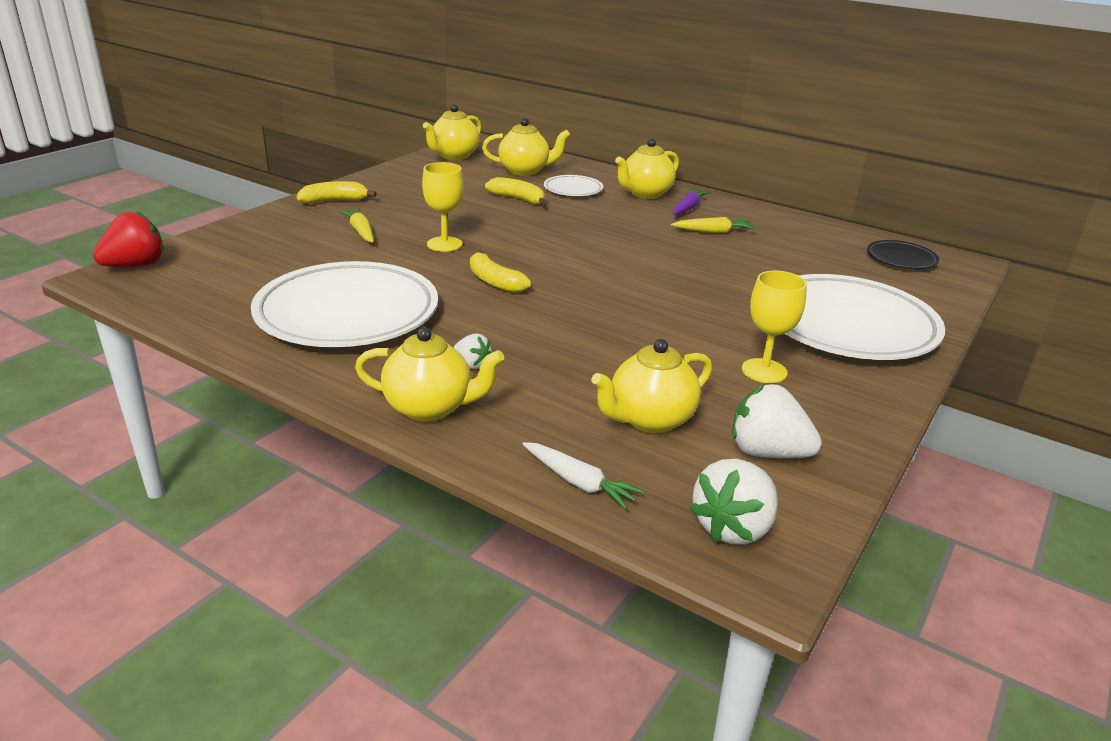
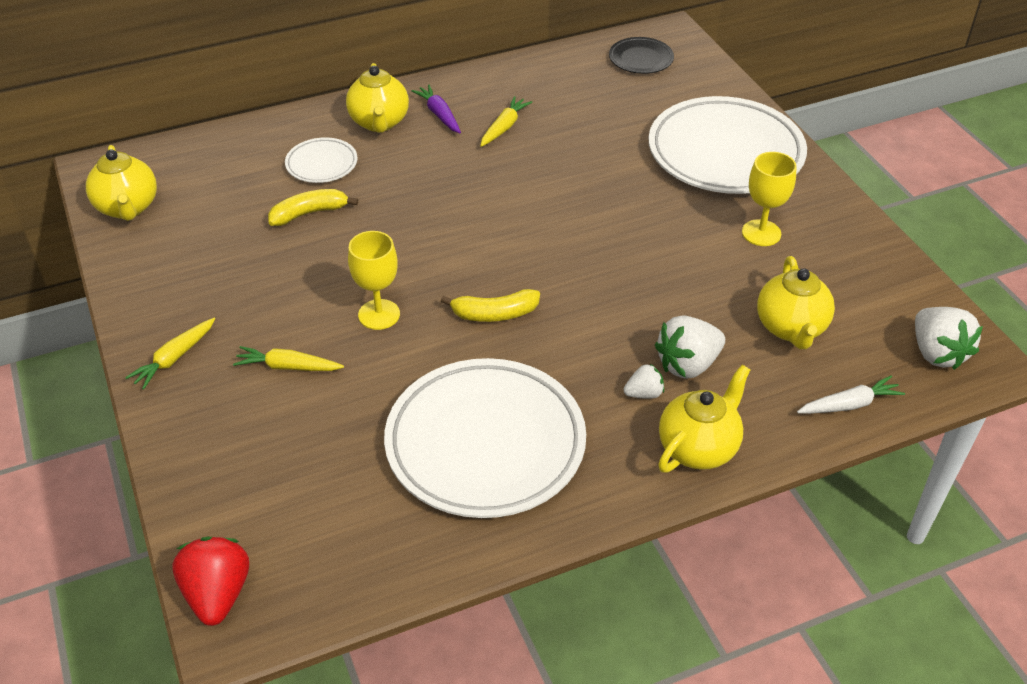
camera: 55 degrees left, 15 degrees up
yellow banana [297,181,377,204] -> yellow carrot [125,318,215,390]
yellow teapot [482,118,570,176] -> none
white strawberry [732,384,822,458] -> white strawberry moved to [655,315,725,379]

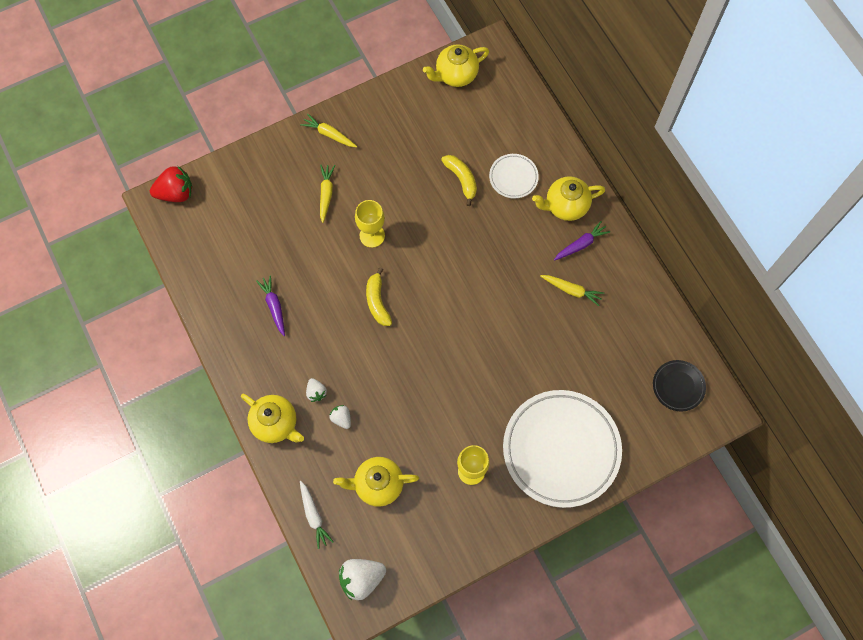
camera: 85 degrees right, 25 degrees up
white plate [384,358,586,518] -> purple carrot [256,275,285,336]
white strawberry [655,315,725,379] -> white strawberry [330,405,351,429], size x0.55

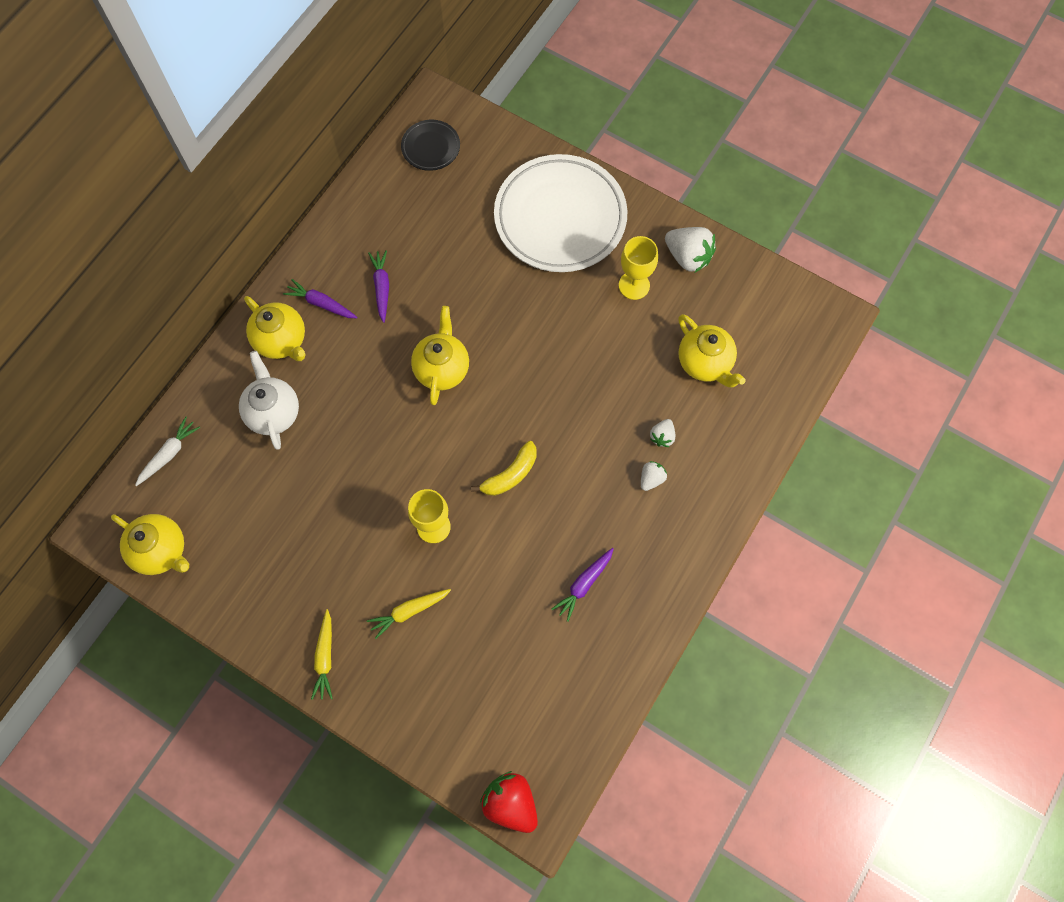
camera: 120 degrees left, 0 degrees up
yellow teapot [241,394,304,443] -> yellow teapot moved to [411,306,469,405]
white carrot [300,481,333,549] -> white carrot moved to [135,417,200,486]
white strawberry [339,559,386,600] -> white strawberry moved to [665,227,716,273]
yellow banana [441,155,477,206] -> none
white plate [489,154,539,198] -> white teapot [239,351,299,450]
yellow carrot [540,275,604,306] -> purple carrot [368,250,389,323]

